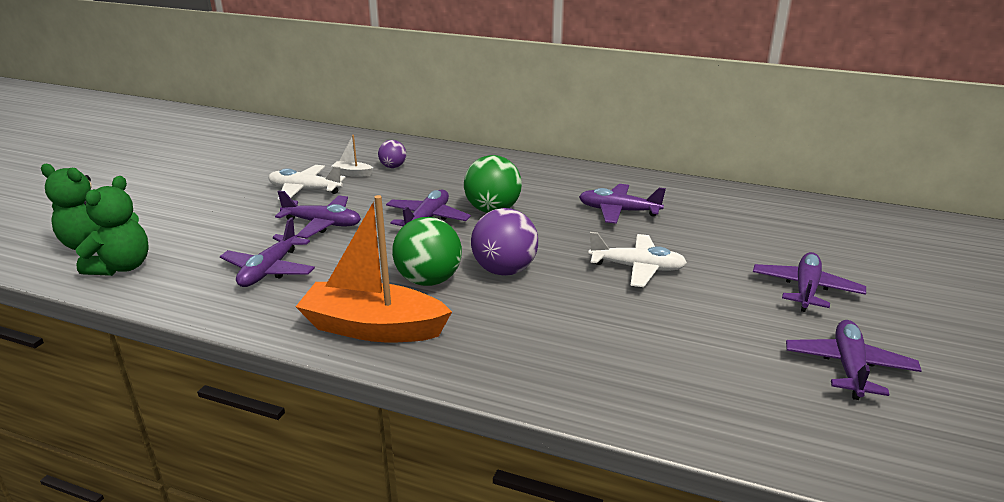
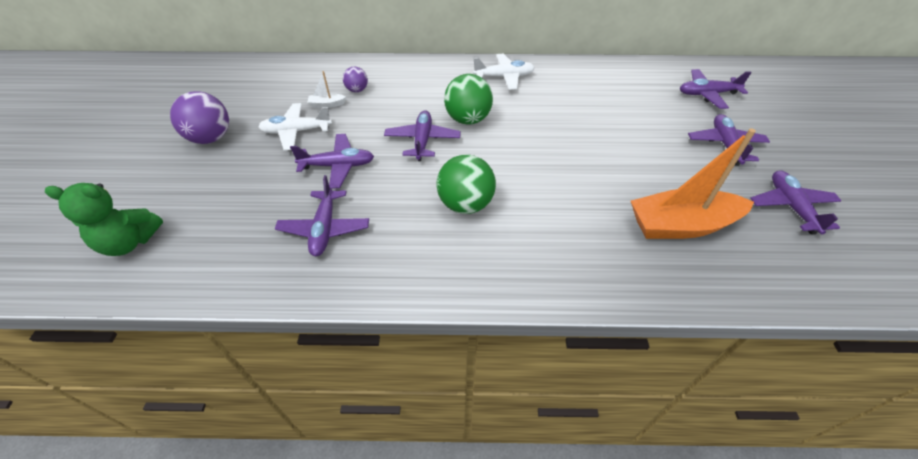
camera: 20 degrees left, 20 degrees up
green teddy bear [75,176,149,276] -> none
orange boat [296,195,452,342] -> orange boat moved to [631,128,756,239]
purple ball [471,208,538,276] -> purple ball moved to [170,91,229,144]
purple plane [579,184,666,224] -> purple plane moved to [680,69,752,109]
white plane [588,232,687,287] -> white plane moved to [473,54,535,90]

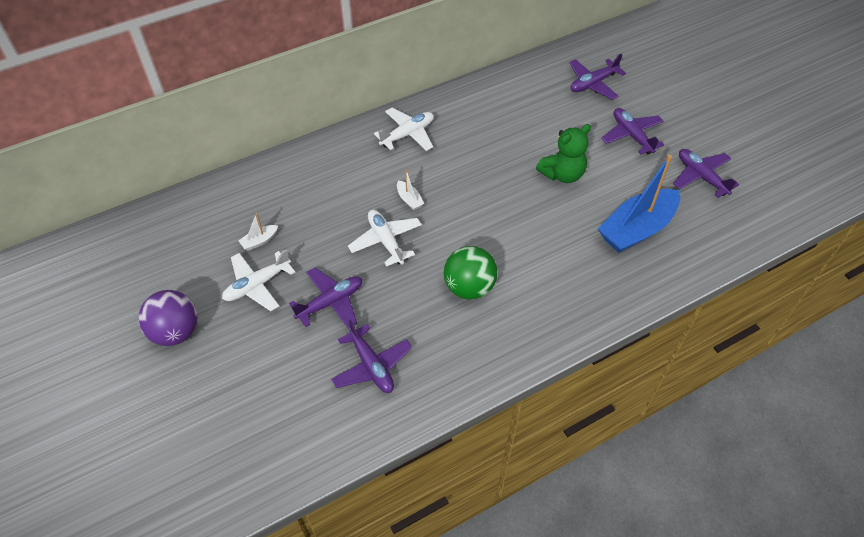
camera: 30 degrees left, 5 degrees up
green teddy bear [45,183,163,256] -> green teddy bear moved to [536,124,591,183]
purple ball [343,67,368,92] -> none
purple plane [384,110,461,161] -> white plane [348,210,422,266]
green ball [444,74,493,125] -> white boat [397,170,424,210]
orange boat [631,128,756,239] -> blue boat [598,155,680,253]

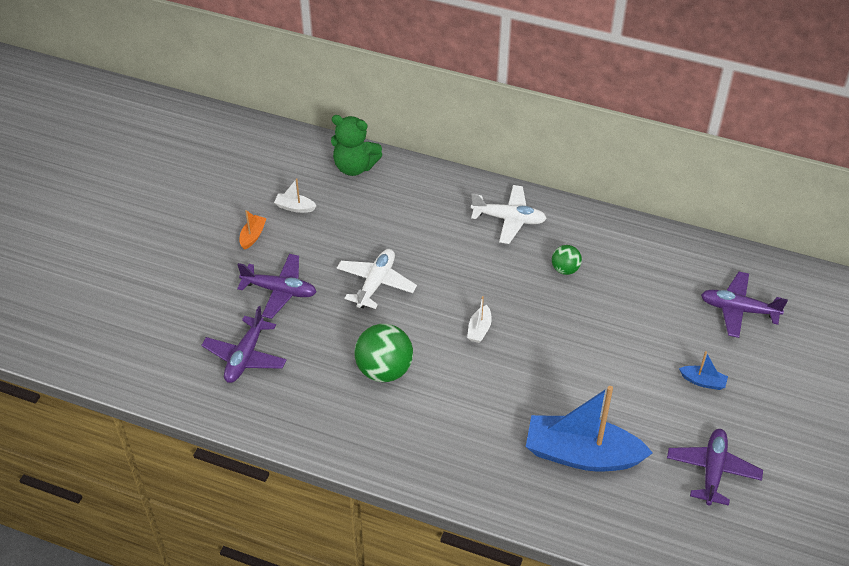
camera: 50 degrees right, 5 degrees down
purple ball [139,290,198,346] -> none
white plane [222,249,295,311] -> orange boat [239,210,267,250]
white boat [397,170,424,210] -> white boat moved to [467,296,492,343]
green teddy bear [536,124,591,183] -> green teddy bear moved to [331,115,382,176]
purple plane [601,108,664,154] -> blue boat [679,351,728,390]
none -> green ball [552,245,582,275]

